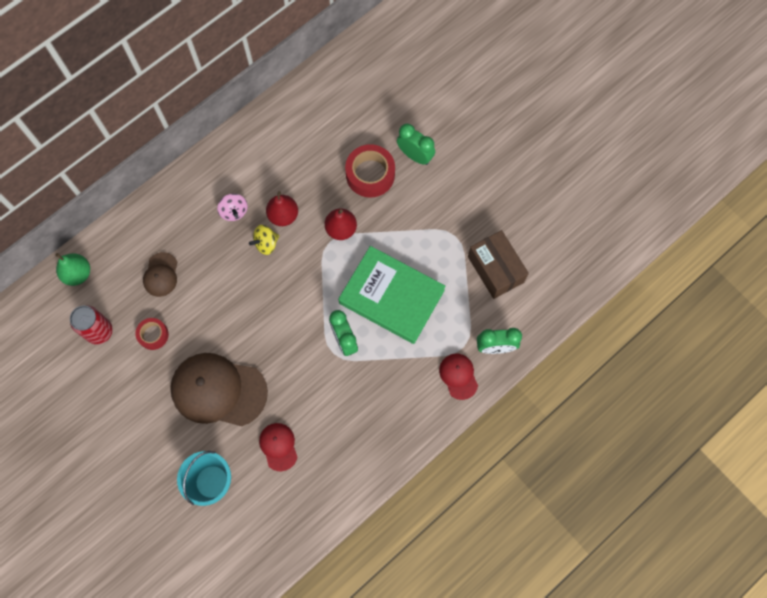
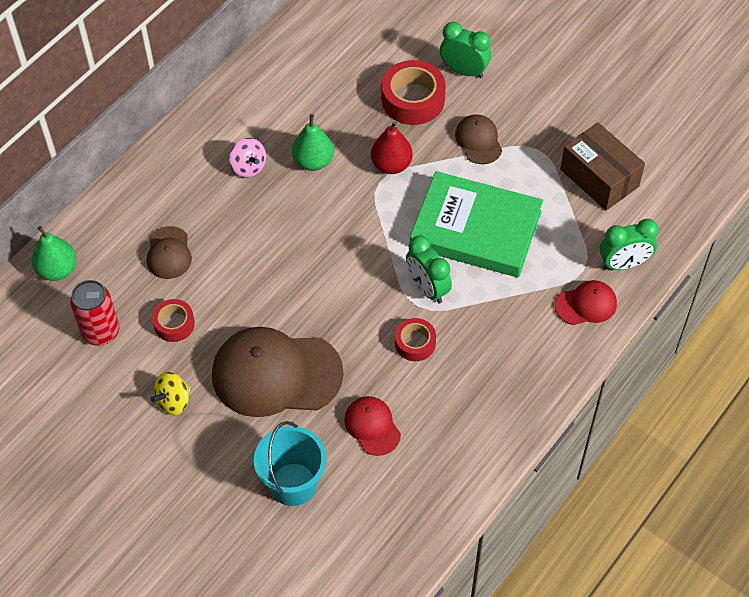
camera: 10 degrees left, 15 degrees down
yellow spinning top [249,225,279,255] -> yellow spinning top moved to [151,372,191,415]
red pear [266,191,298,226] -> green pear [292,114,334,171]
red cap [439,353,478,400] -> red cap turned 105 degrees clockwise [555,280,617,325]
none -> red tape [395,318,436,361]
none -> brown cap [455,114,502,164]

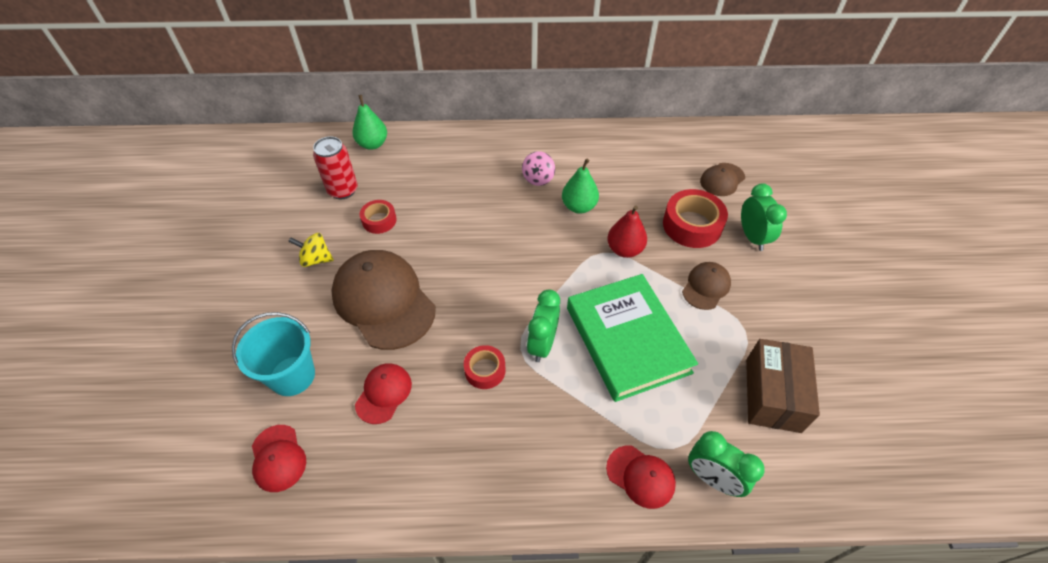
camera: 50 degrees right, 5 degrees down
brown cap [147,226,192,279] -> brown cap moved to [700,163,745,196]
none -> red cap [252,425,306,492]

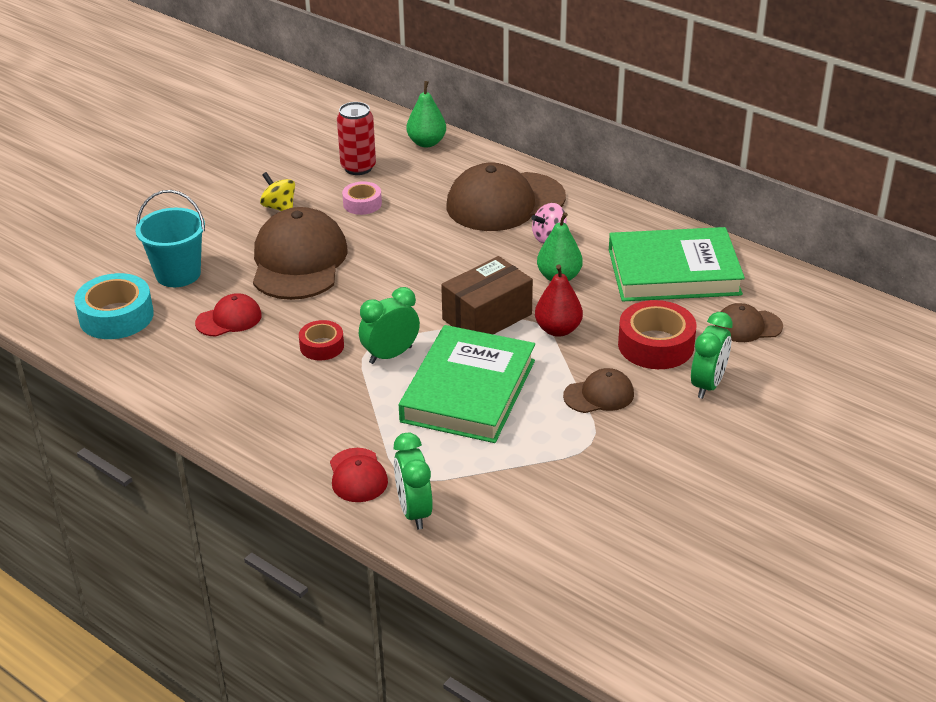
camera: 40 degrees right, 15 degrees down
red cap [252,425,306,492] -> turquoise tape [74,273,154,339]
red tape [360,200,397,234] -> pink tape [342,181,382,215]
brown box [746,339,820,433] -> brown box moved to [441,256,533,334]
none -> brown cap [446,162,566,231]
none -> green book [609,227,745,301]

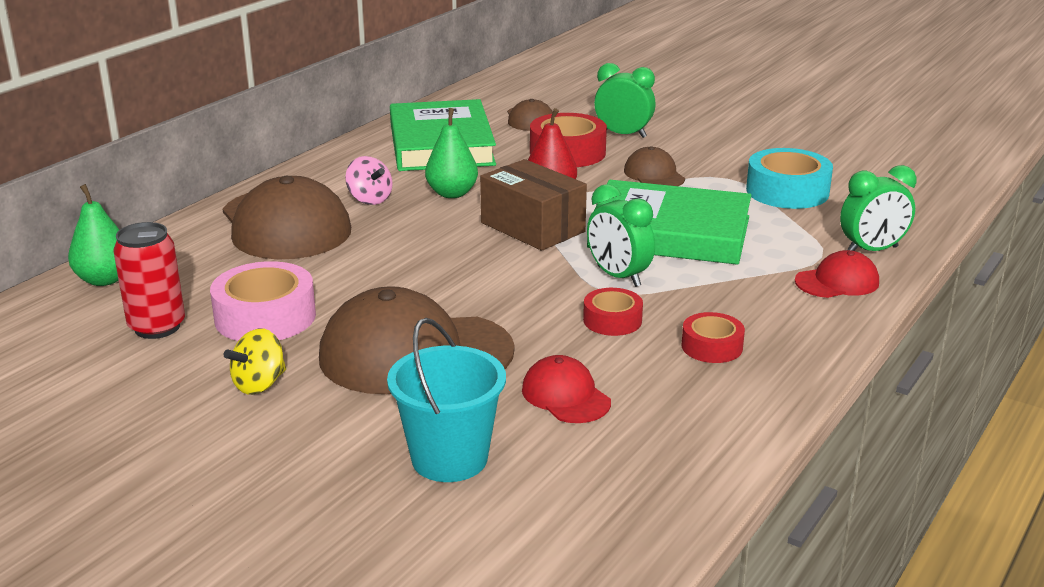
camera: 95 degrees left, 10 degrees down
turquoise tape [74,273,154,339] -> turquoise tape moved to [746,148,833,209]
pink tape [342,181,382,215] -> pink tape [210,261,316,341], size x1.71
none -> red tape [682,312,745,363]

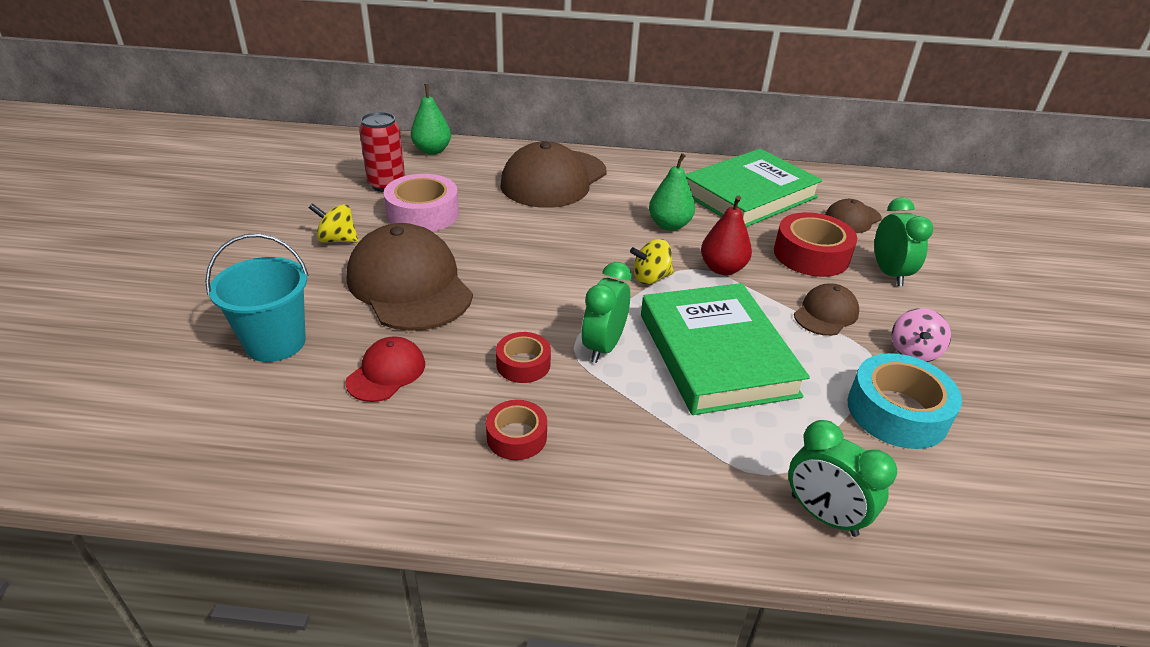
camera: 60 degrees right, 10 degrees up
pink spinning top [345,156,393,205] -> pink spinning top moved to [892,308,951,362]
brown box [480,159,587,251] -> yellow spinning top [630,239,674,284]
red cap [795,250,879,298] -> none

